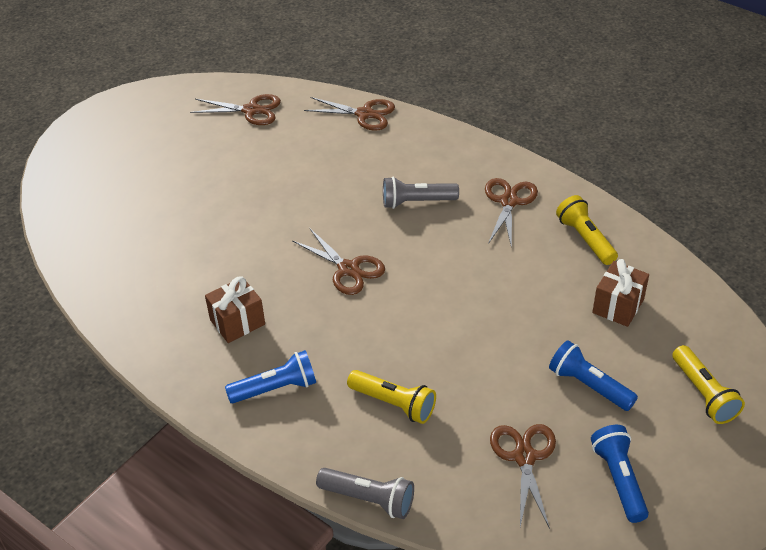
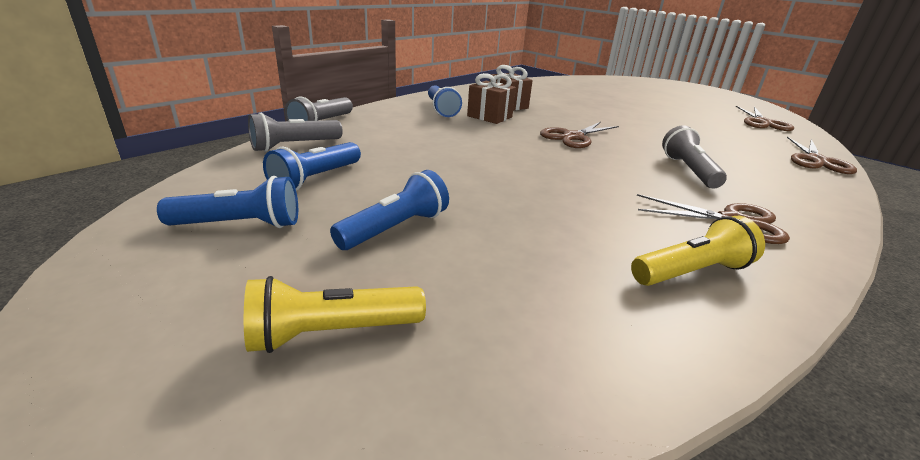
camera: 90 degrees right, 15 degrees down
yellow flashlight [347,370,436,424] -> none
brown scissors [490,424,556,529] -> blue flashlight [263,142,361,191]
brown gift [592,259,649,327] -> brown gift moved to [467,73,516,124]
none -> grey flashlight [248,113,343,152]

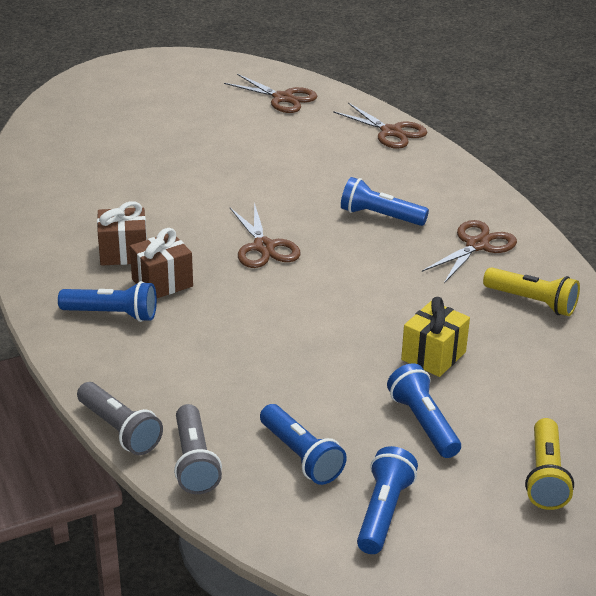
camera: 65 degrees left, 5 degrees up
yellow flashlight [631,216,765,286] -> yellow flashlight turned 120 degrees clockwise [483,267,580,316]
grey flashlight [662,125,727,189] -> blue flashlight [341,177,429,226]
none -> yellow gift [401,297,470,377]

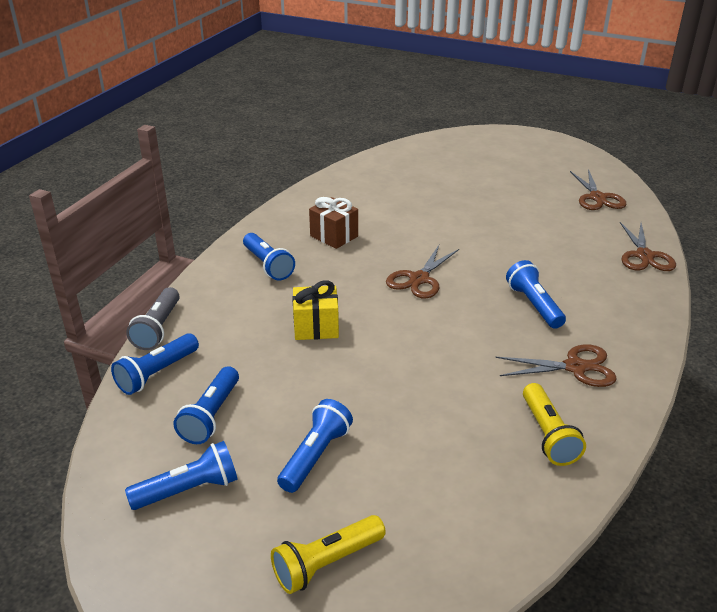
camera: 50 degrees right, 0 degrees up
brown gift [130,228,193,298] -> none
grey flashlight [174,404,222,494] -> blue flashlight [111,333,199,395]
yellow gift [401,297,470,377] -> yellow gift moved to [292,280,339,340]

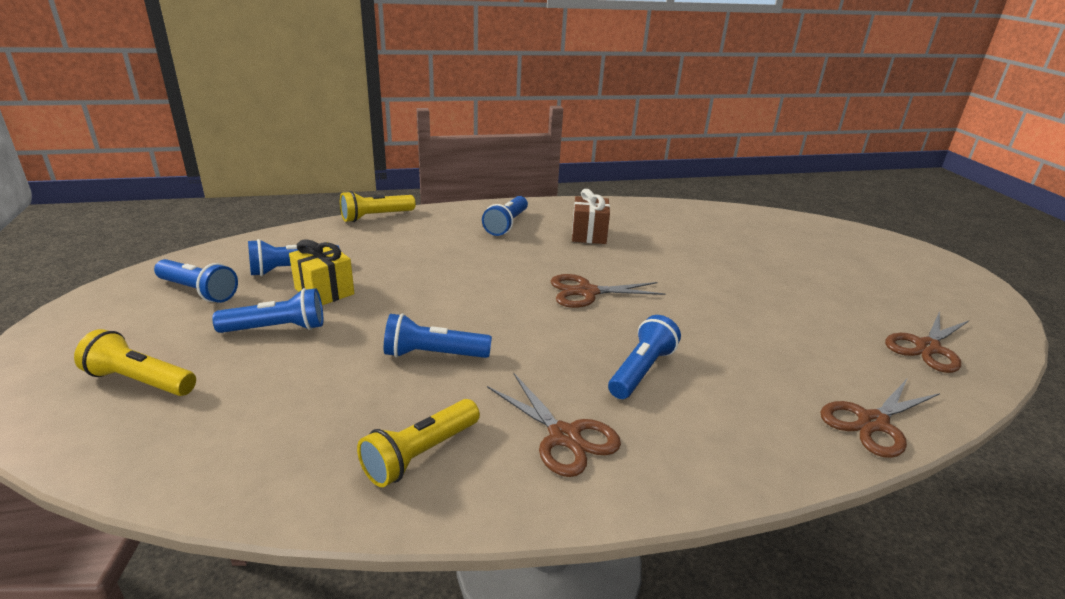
camera: 50 degrees right, 5 degrees down
blue flashlight [111,333,199,395] -> blue flashlight moved to [384,313,492,358]
grey flashlight [126,287,180,350] -> yellow flashlight [340,191,416,222]
yellow gift [292,280,339,340] -> yellow gift moved to [289,239,354,305]

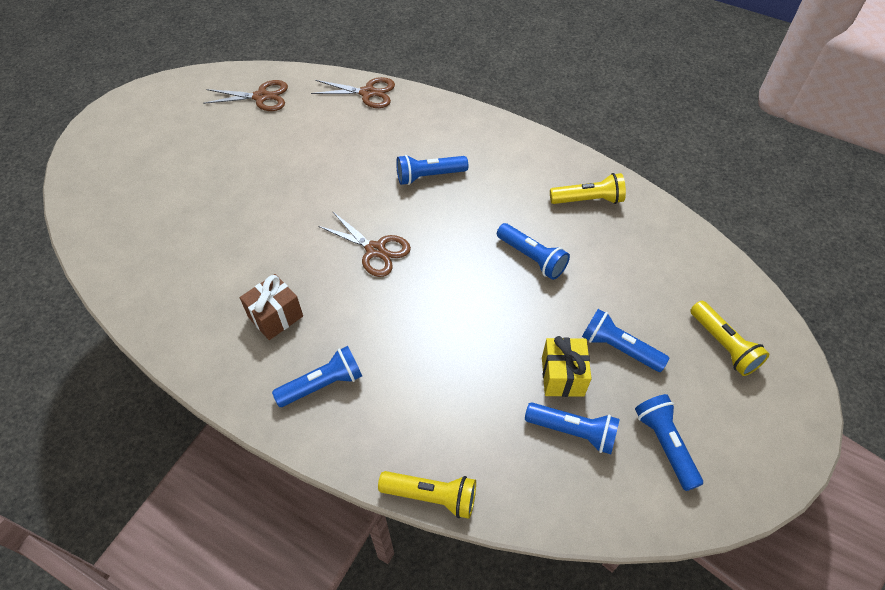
camera: 135 degrees left, 25 degrees up
brown scissors [487,372,621,477] -> none

